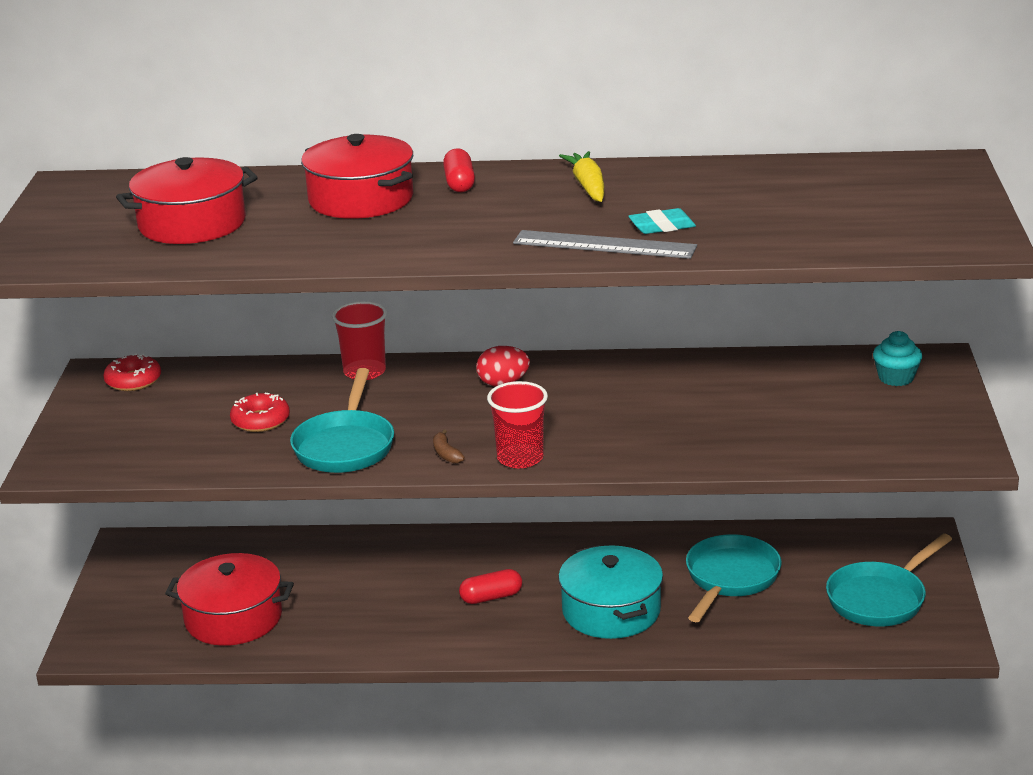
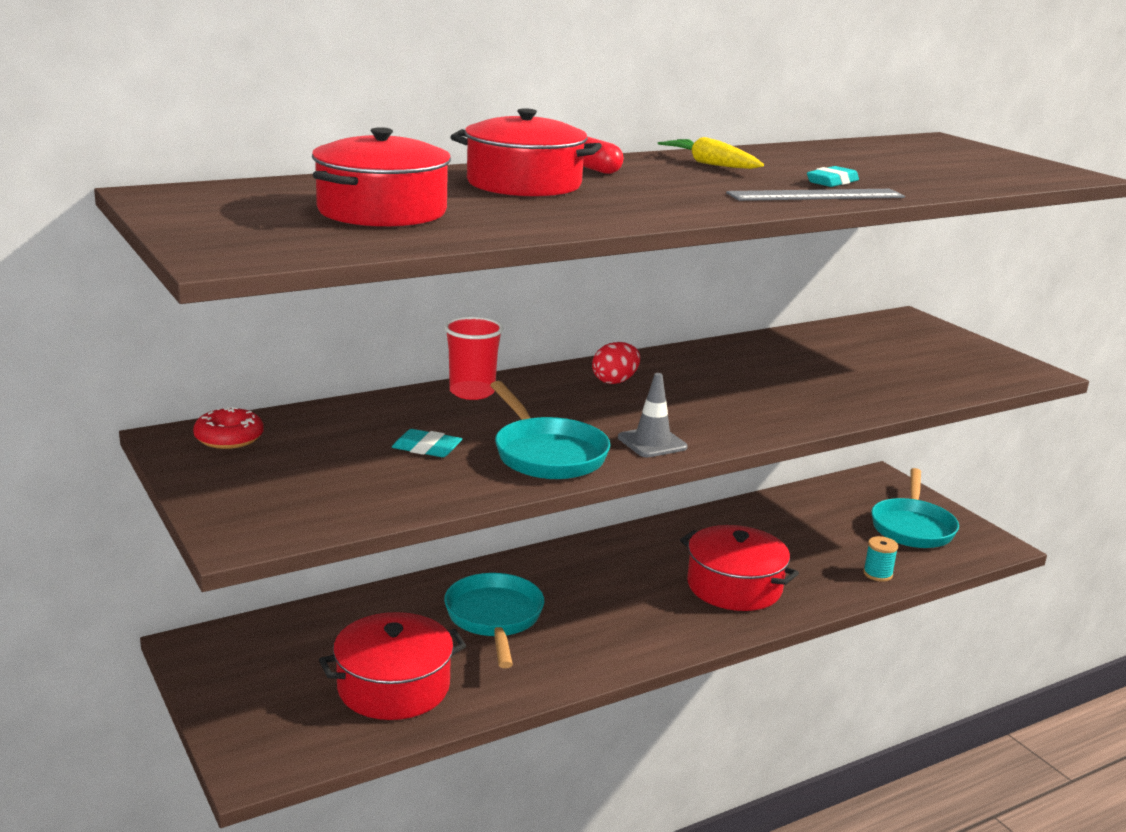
camera: 35 degrees left, 5 degrees down
red donut [230,393,290,432] -> turquoise eraser [392,429,462,457]
brown banana [433,429,465,464] -> grey traffic cone [618,373,688,457]
red capsule [459,569,522,604] -> none
red cup [487,381,548,468] -> none
turquoise pot [558,545,663,639] -> red pot [680,525,799,611]
turquoise pan [686,534,782,622] -> turquoise pan moved to [444,573,544,668]
turquoise cupcake [873,331,922,386] -> none
none -> turquoise spool [863,536,898,582]

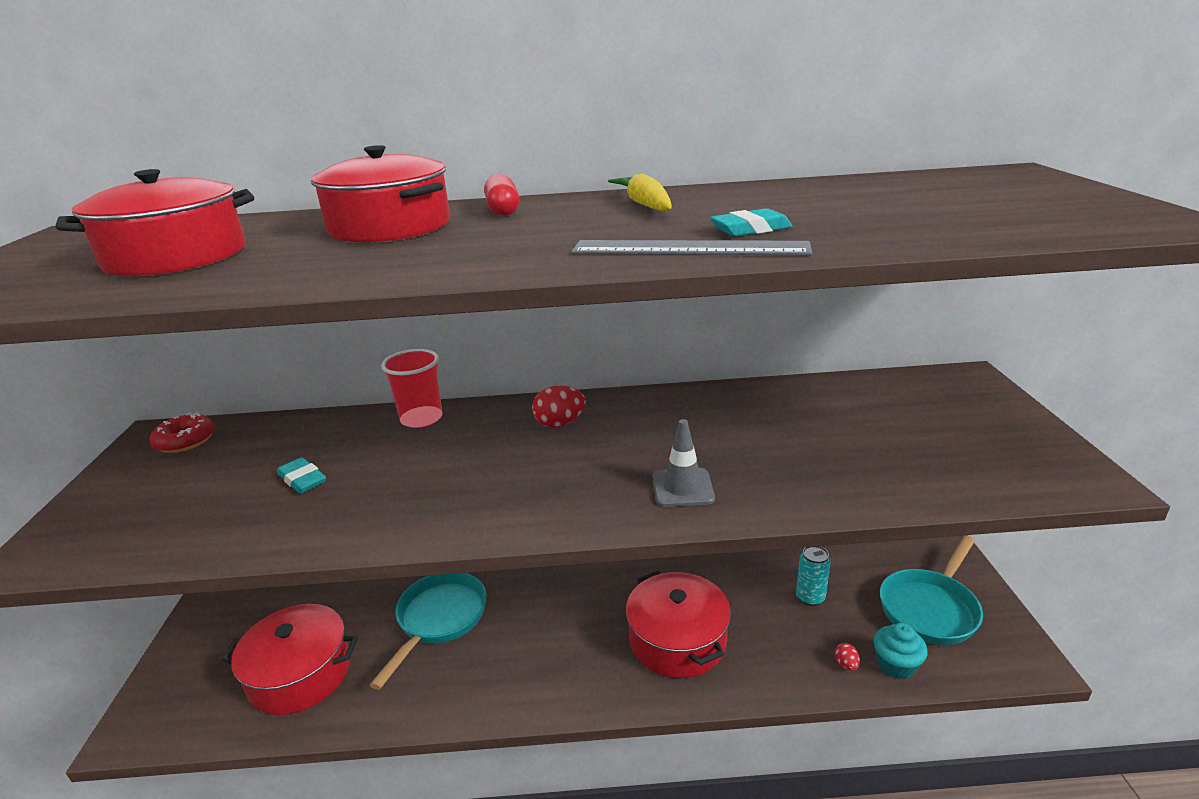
camera: 30 degrees right, 5 degrees up
turquoise pan [490,381,610,479] -> none
grey traffic cone [618,373,688,457] -> grey traffic cone moved to [652,419,715,507]
turquoise spool [863,536,898,582] -> red egg [835,643,860,670]
none -> turquoise can [796,546,831,606]
none -> turquoise cupcake [874,623,928,679]

